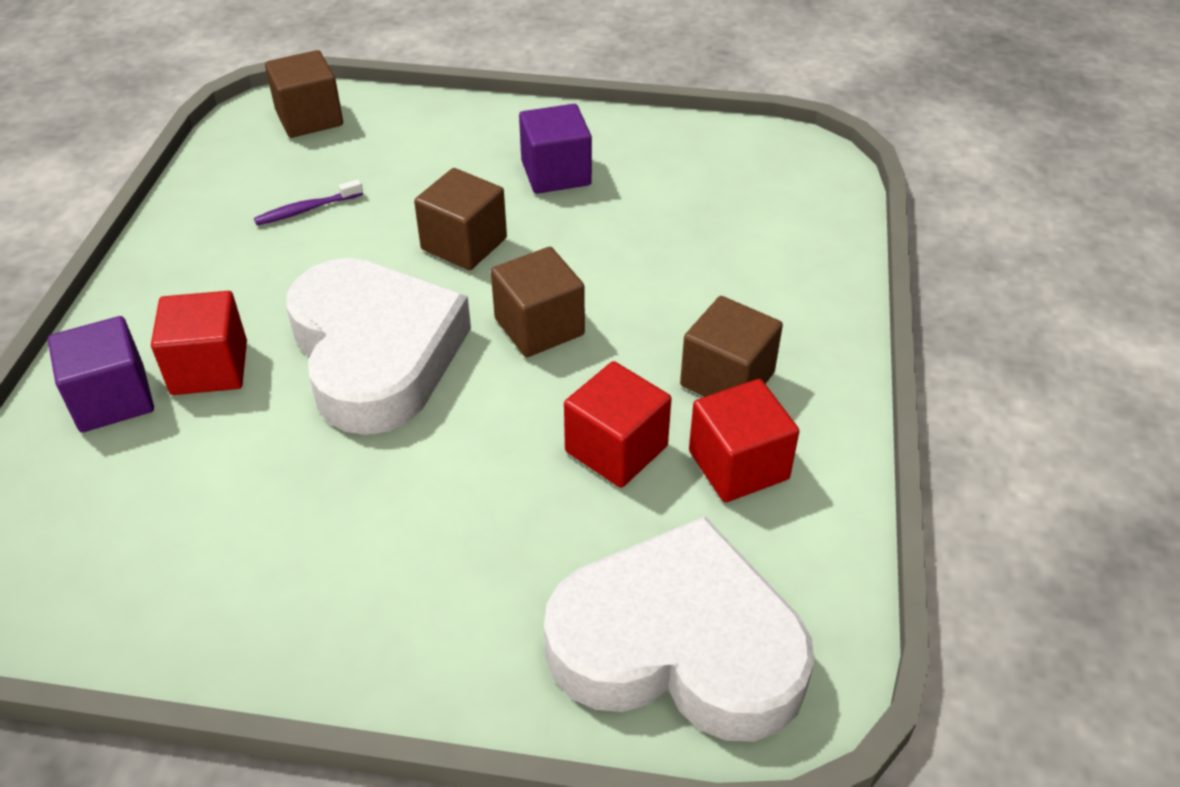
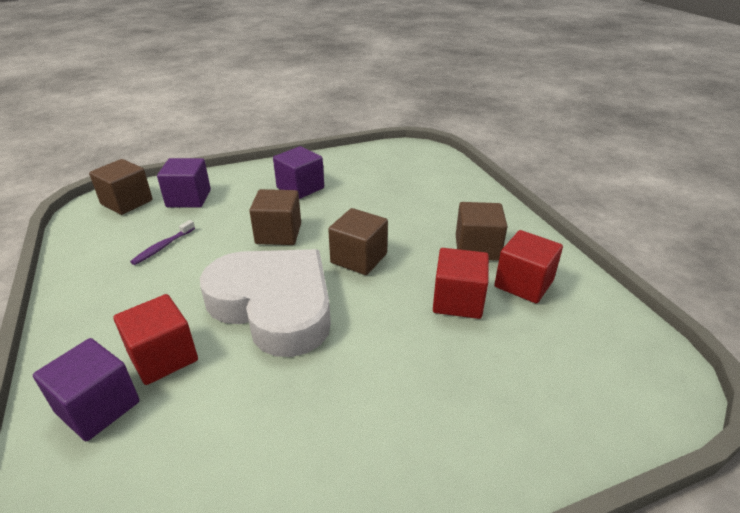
camera: 30 degrees left, 10 degrees down
white heart [544,516,814,742] -> none
none -> purple cube [157,158,211,207]

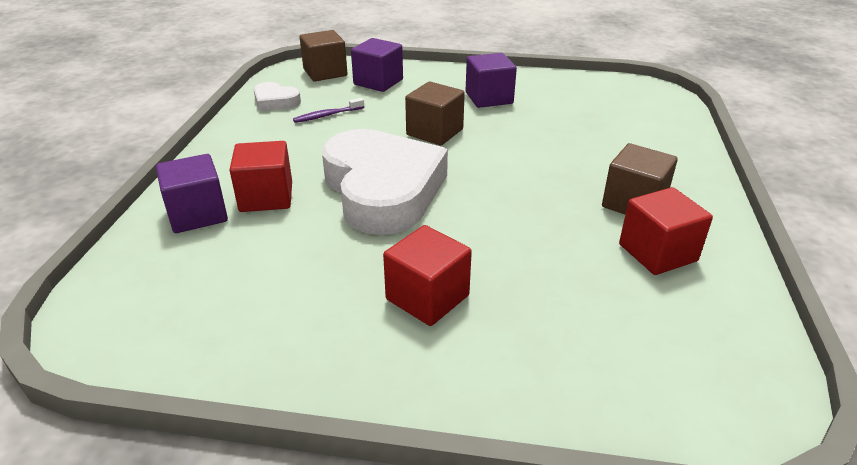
camera: 30 degrees right, 0 degrees up
brown cube [328,208,388,275] -> none
red cube [433,248,489,319] -> red cube moved to [383,225,472,326]
none -> white heart [254,82,301,111]

